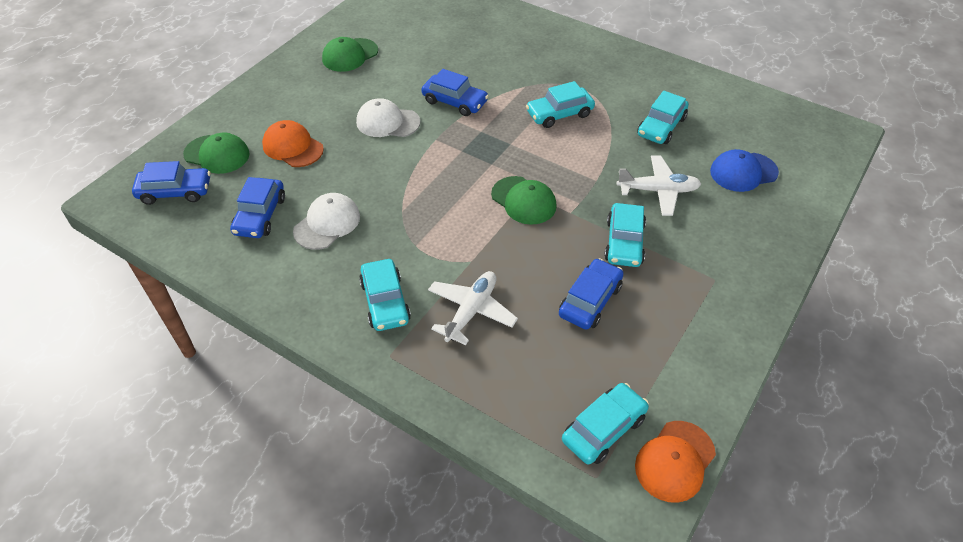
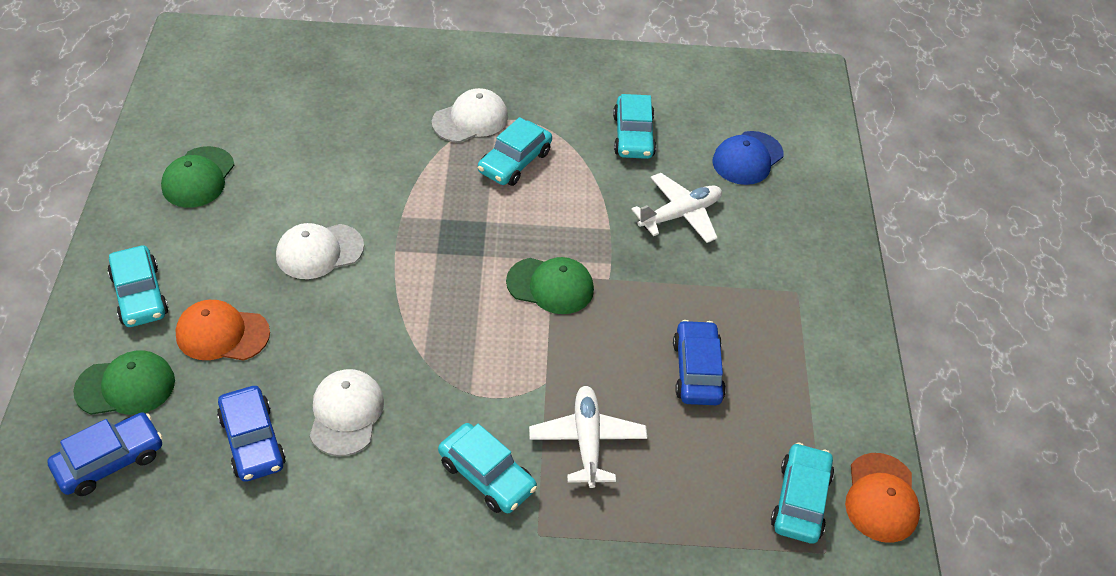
camera: 35 degrees left, 0 degrees up
blue car [421,69,489,116] -> none
turquoise car [604,203,646,267] -> turquoise car moved to [107,245,168,327]
none -> white cap [432,88,508,143]

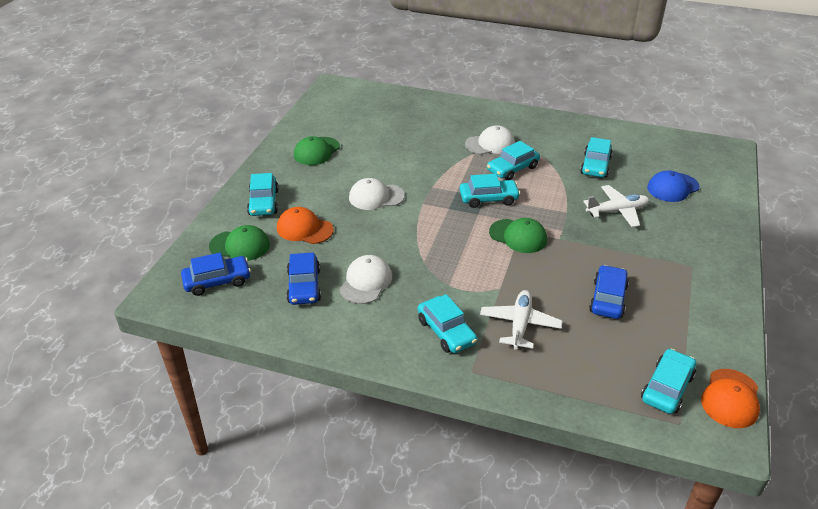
camera: 20 degrees right, 10 degrees down
none -> turquoise car [460,174,520,208]

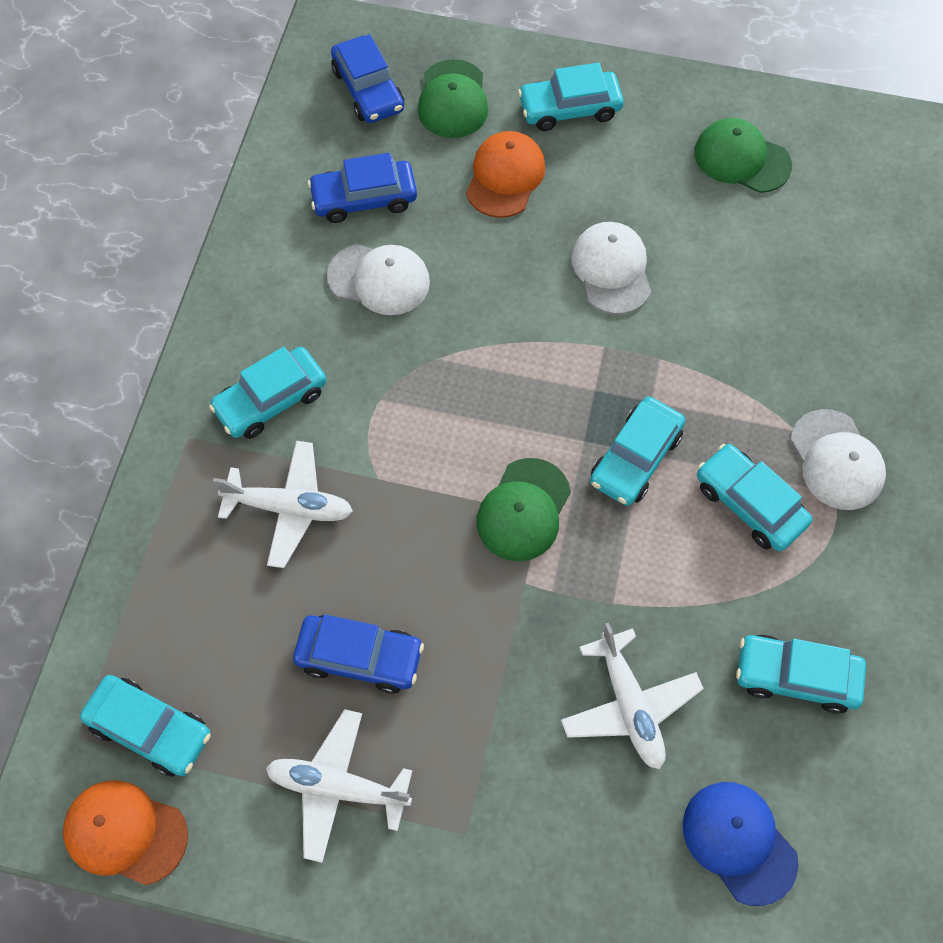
camera: 85 degrees right, 25 degrees up
turquoise car [460,174,520,208] -> turquoise car turned 45 degrees clockwise [590,396,685,506]
none -> white plane [266,709,412,863]

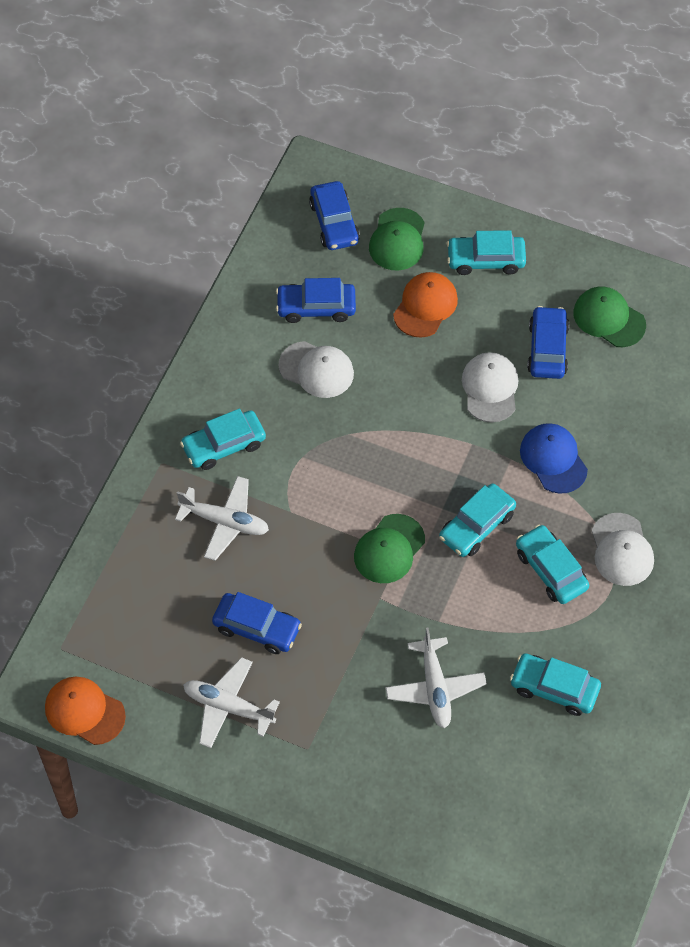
camera: 10 degrees right, 5 degrees down
turquoise car [80,675,211,777] -> none
blue cap [683,782,799,906] -> blue cap moved to [520,423,588,493]
none -> blue car [527,306,569,379]

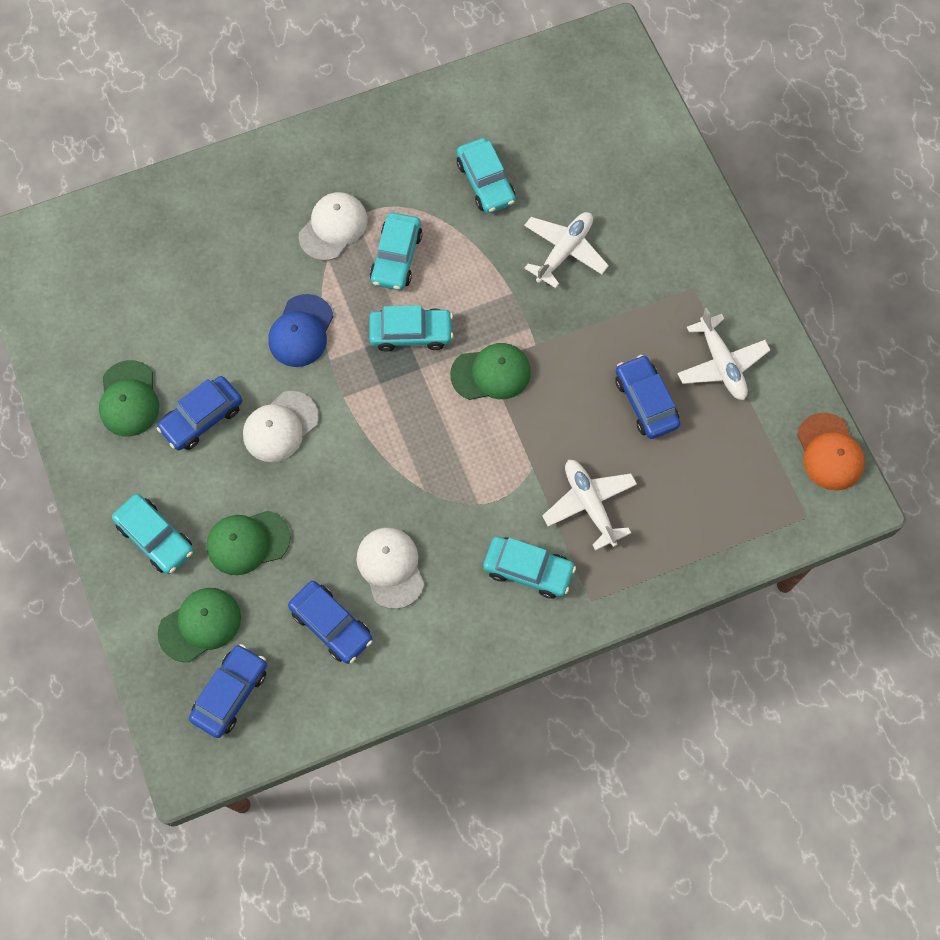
camera: 135 degrees left, 10 degrees up
orange cap [393,272,458,338] -> green cap [206,511,291,575]

